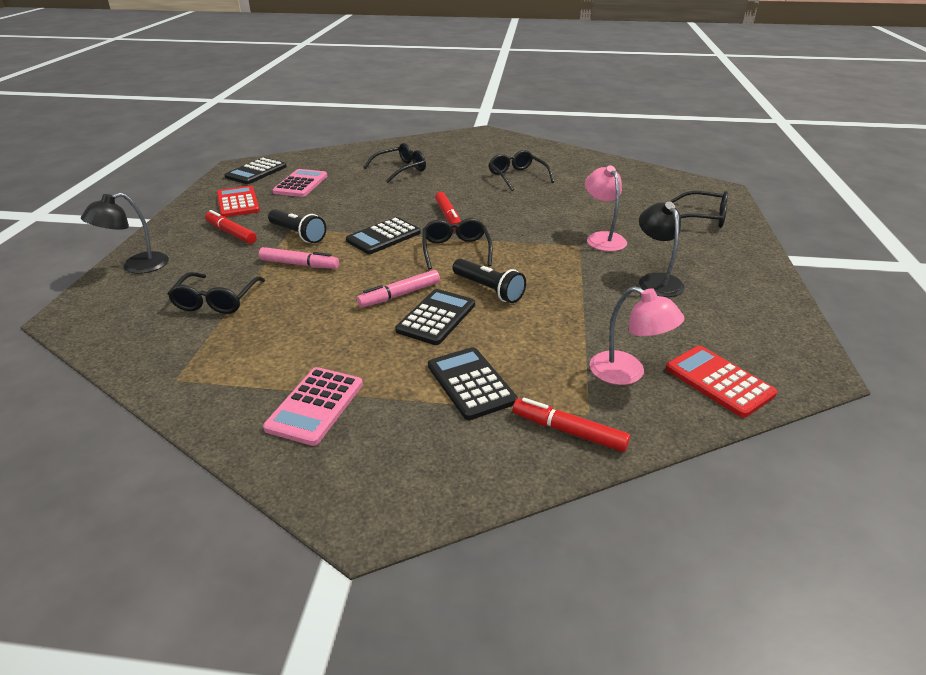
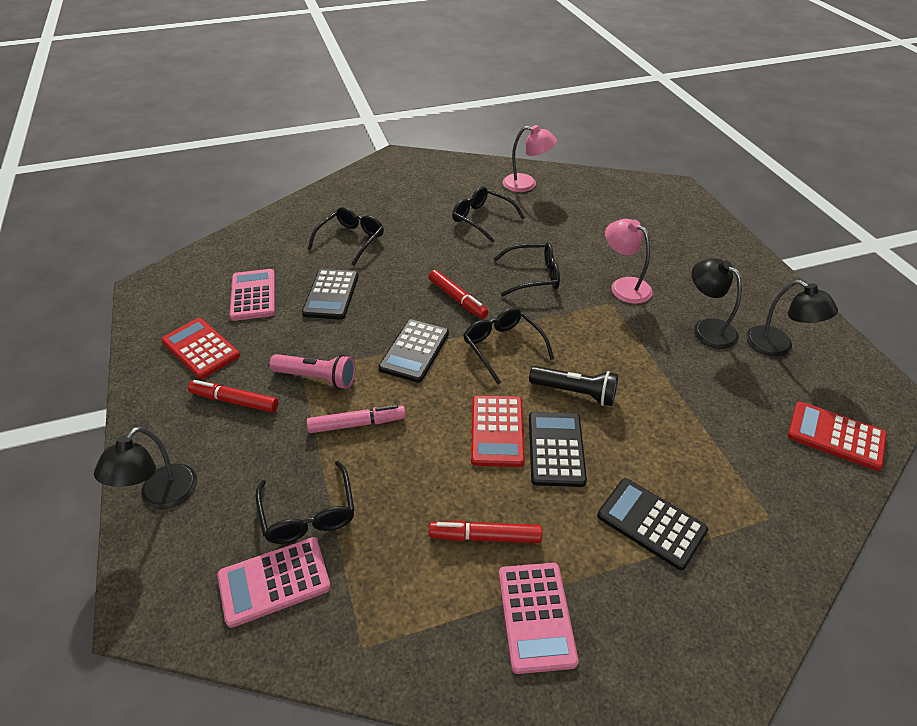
camera: 25 degrees left, 10 degrees up
black calculator [224,157,287,184] -> black calculator moved to [302,269,358,320]
black flashlight [268,209,326,243] -> pink flashlight [269,354,356,389]
pink marker [357,270,440,307] -> red calculator [471,395,525,467]
red marker [513,398,630,452] -> red marker moved to [429,521,542,543]
pink lamp [589,286,684,385] -> pink lamp moved to [503,125,557,192]
black glasses [671,191,728,228] -> black glasses moved to [494,242,560,297]
none -> pink calculator [217,537,331,628]
none -> black lamp [746,280,838,357]

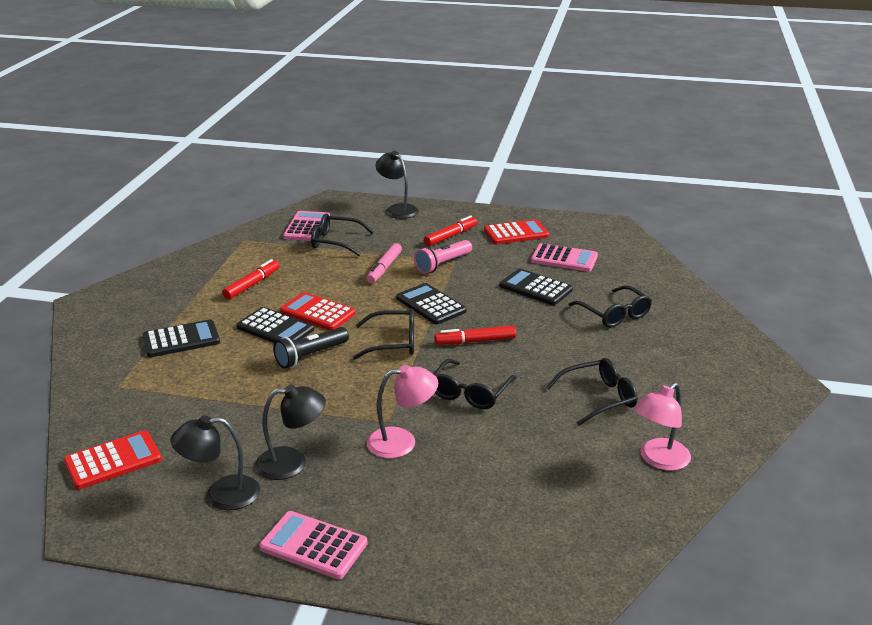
camera: 120 degrees right, 15 degrees down
pink calculator [499,563,579,674] -> pink calculator moved to [259,511,368,579]

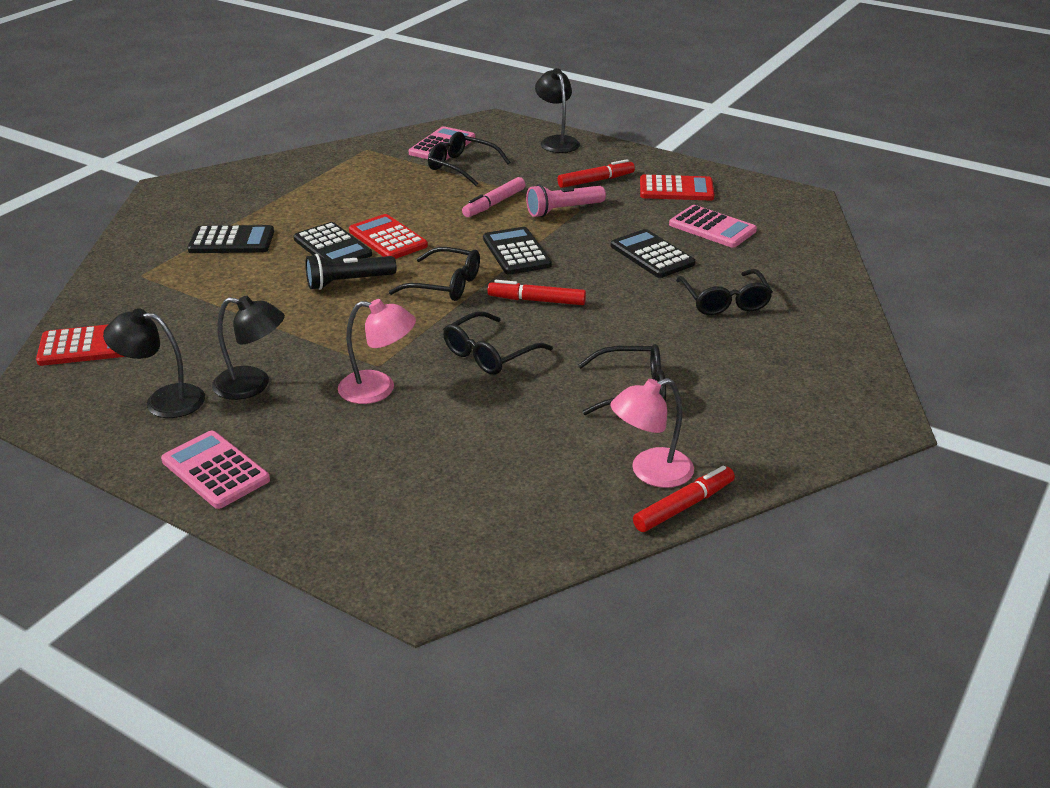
camera: 20 degrees right, 5 degrees up
red marker [222,259,279,299] -> red marker moved to [633,466,735,532]

